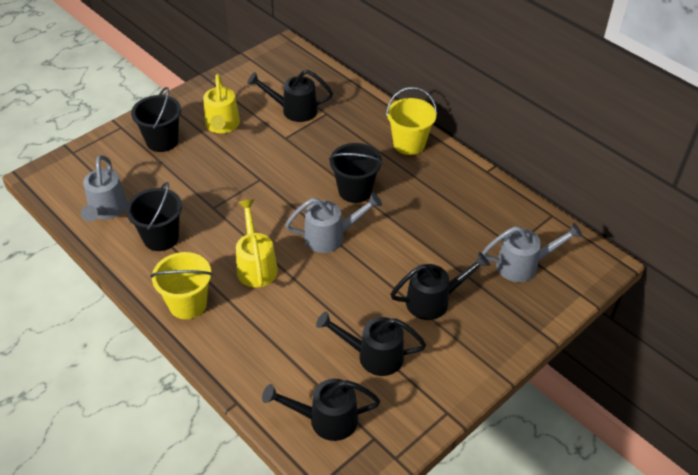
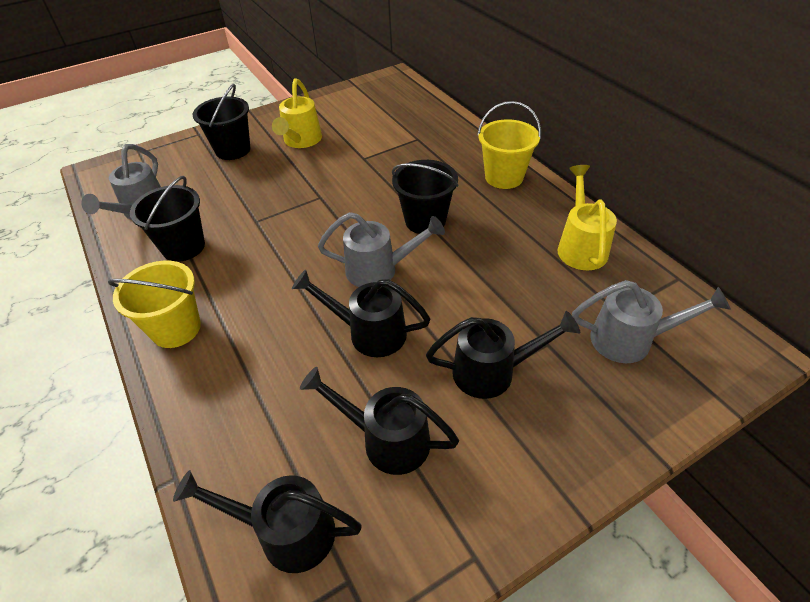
camera: 15 degrees right, 0 degrees up
yellow watering can [236,199,278,287] -> yellow watering can moved to [558,165,617,270]
black watering can [247,70,333,122] -> black watering can moved to [292,270,430,357]

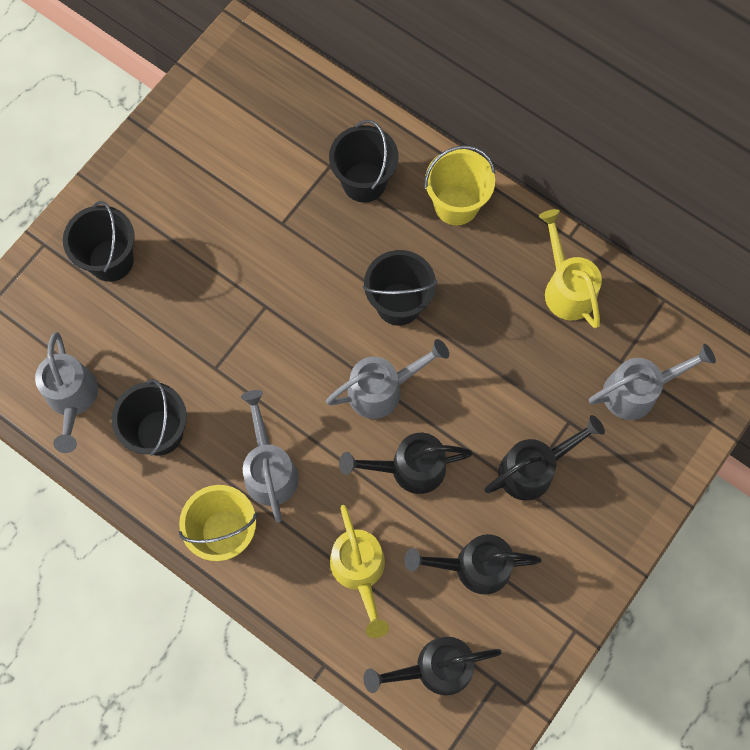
camera: 25 degrees left, 25 degrees up
yellow watering can [272,78,322,148] -> yellow watering can moved to [330,505,389,638]
none -> grey watering can [241,390,299,523]
none -> black bucket [329,120,399,202]

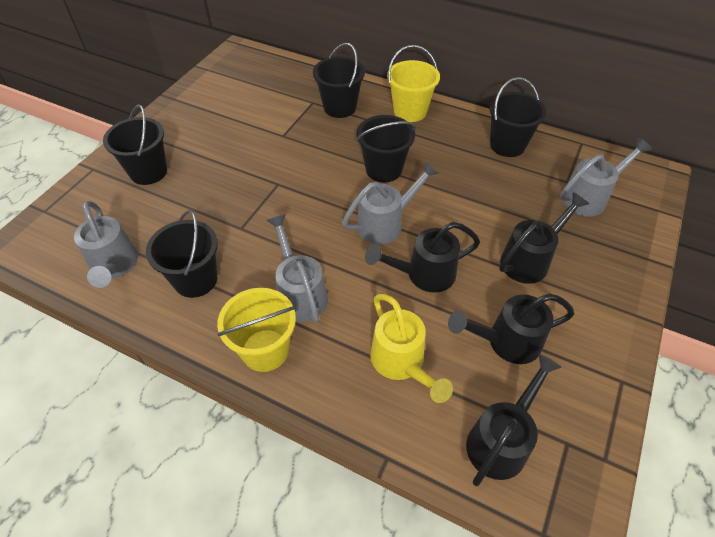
camera: 10 degrees left, 20 degrees down
black watering can [363,637,502,695] -> black watering can turned 150 degrees clockwise [466,354,562,486]
yellow watering can [539,209,602,328] -> black bucket [489,77,547,157]

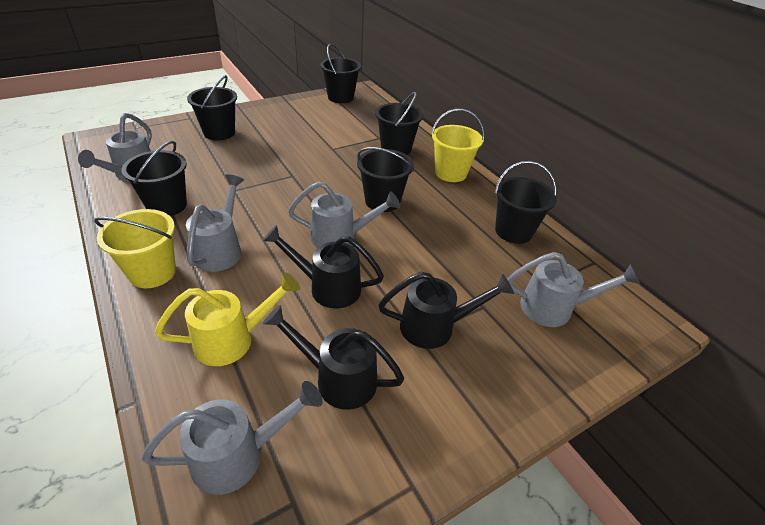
camera: 30 degrees right, 10 degrees down
yellow watering can [370,294,453,403] -> yellow watering can turned 120 degrees counterclockwise [155,272,300,366]
black watering can [466,354,562,486] -> grey watering can [142,381,323,495]
none -> black bucket [320,44,361,103]

